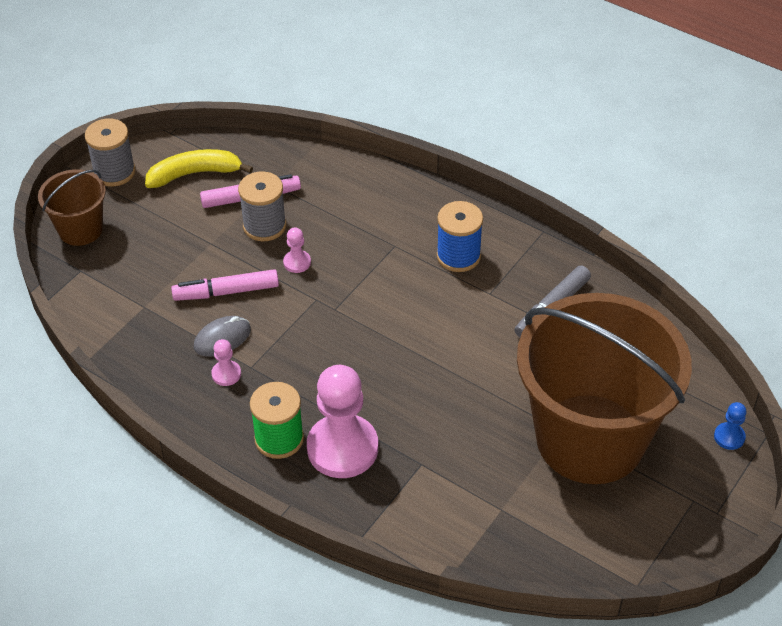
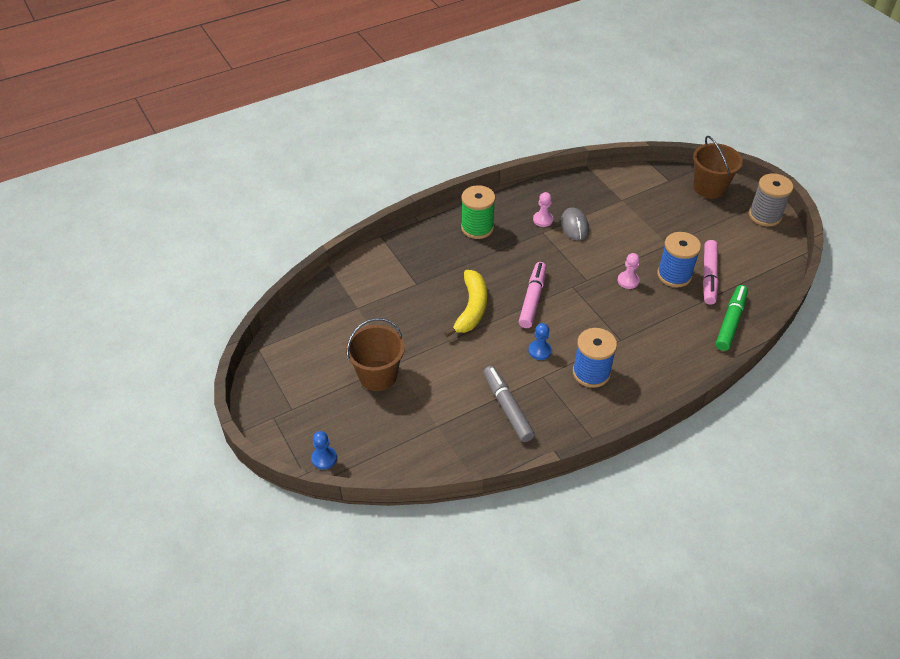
camera: 115 degrees right, 0 degrees up
yellow banana [145,149,253,188] -> yellow banana moved to [444,270,487,337]
pink marker [171,269,279,301] -> pink marker moved to [519,262,547,328]
grey spool [238,171,286,241] -> blue spool [657,232,701,287]
pink pawn [307,365,378,478] -> none
brown bucket [517,293,692,484] -> brown bucket [346,318,405,391], size x0.46
none -> blue pawn [528,323,552,360]
none -> green marker [716,285,748,351]

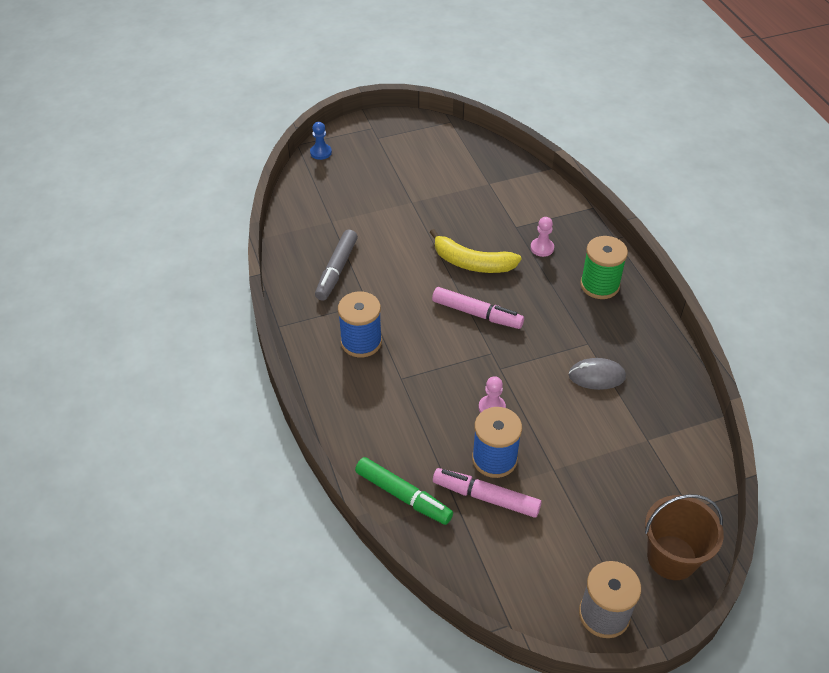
camera: 100 degrees right, 0 degrees up
brown bucket [346,318,405,391] -> none
grey marker [483,366,535,442] -> grey marker turned 120 degrees clockwise [315,230,358,301]
blue pawn [528,323,552,360] -> none
pink pawn [533,192,553,227] -> pink pawn moved to [530,217,554,257]

